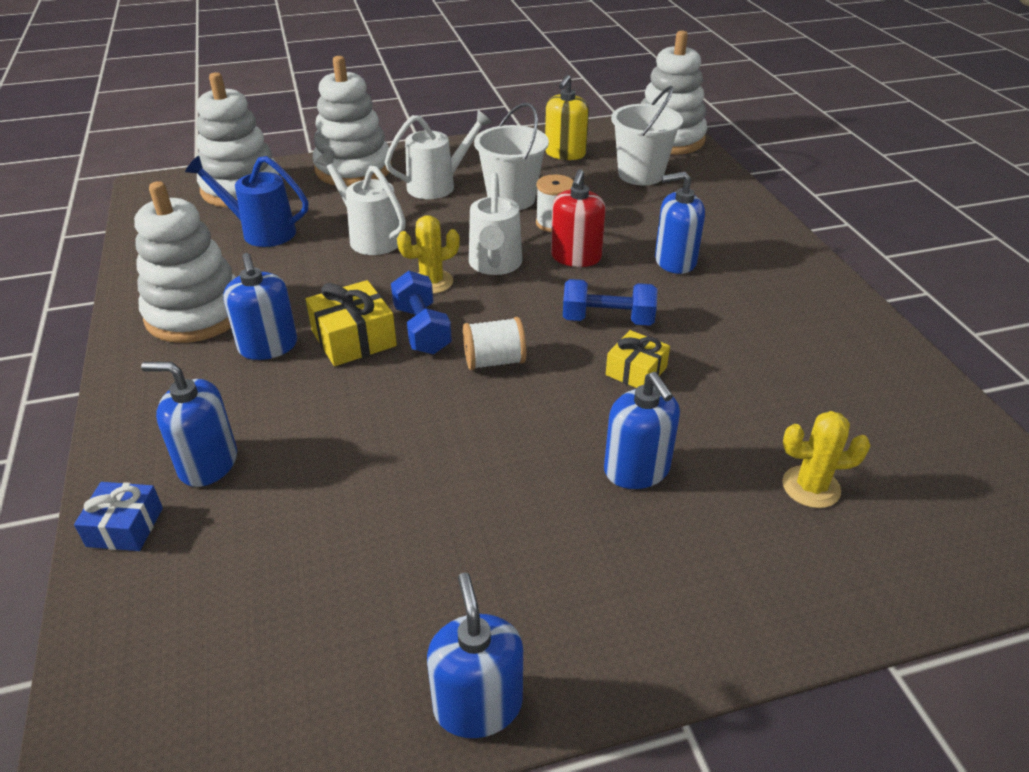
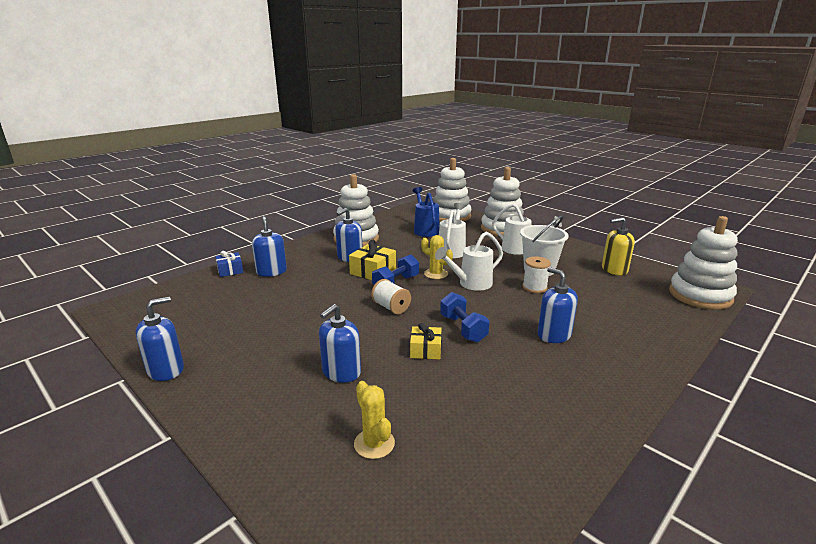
camera: 60 degrees right, 15 degrees down
red soap dispenser [551,169,606,267] -> none
white bucket [611,86,683,185] -> none

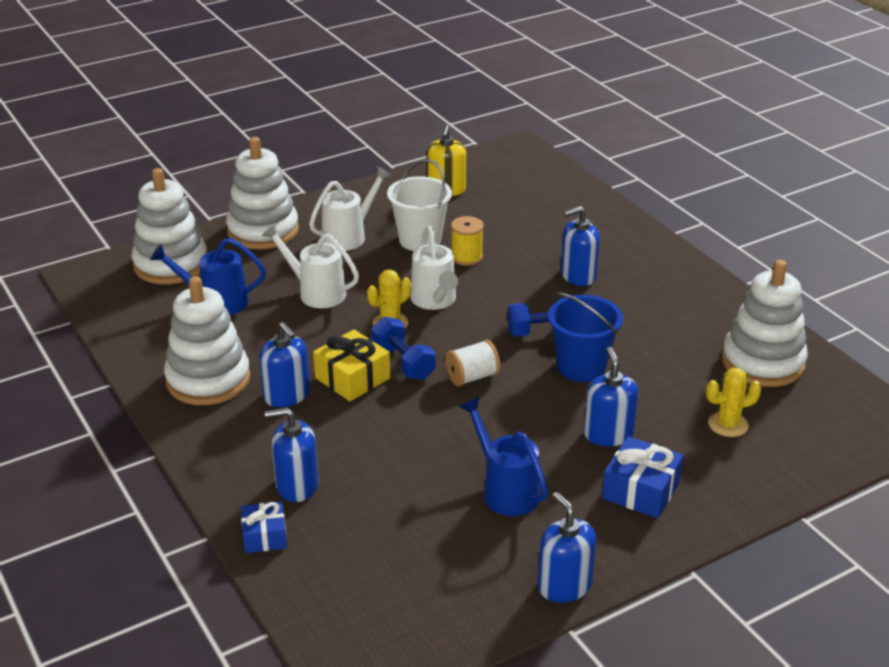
camera: 75 degrees left, 10 degrees up
blue soap dispenser [319,304,361,383] -> blue soap dispenser turned 150 degrees counterclockwise [584,347,639,446]
yellow gift [410,323,442,359] -> blue bucket [548,292,623,382]
white spool [522,256,551,293] -> yellow spool [451,216,484,266]
white stacking toy [669,216,738,310] -> white stacking toy moved to [722,260,808,387]
none -> blue watering can [459,397,548,516]
none -> blue gift [602,436,684,518]

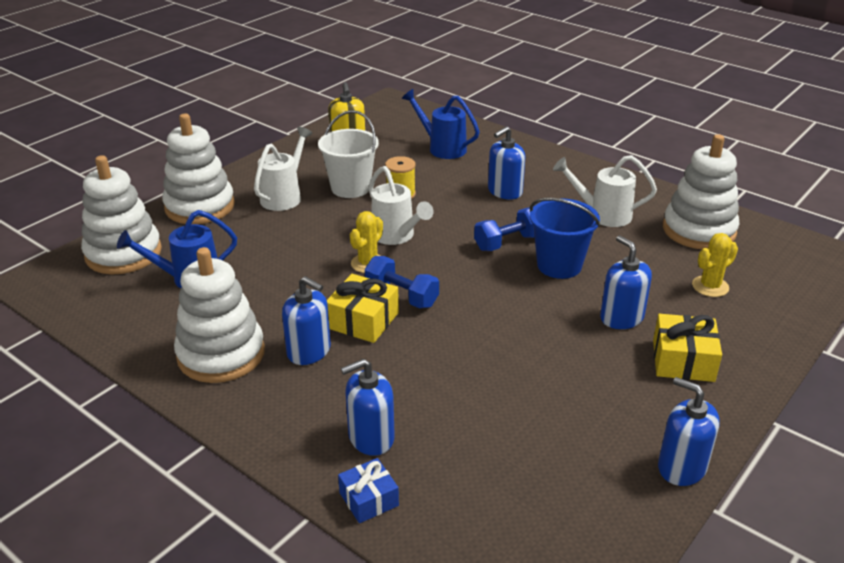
camera: 20 degrees left, 0 degrees up
white watering can [262,223,359,308] -> white watering can moved to [553,155,657,227]
white spool [445,340,500,386] -> none
blue watering can [459,397,548,516] -> blue watering can moved to [402,89,480,159]
blue gift [602,436,684,518] -> yellow gift [653,314,722,382]

